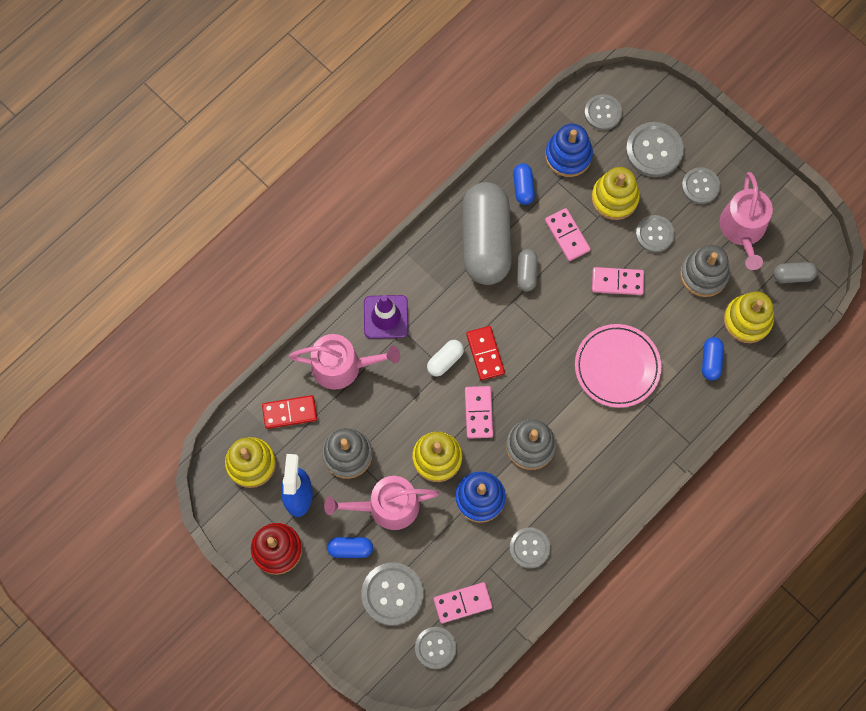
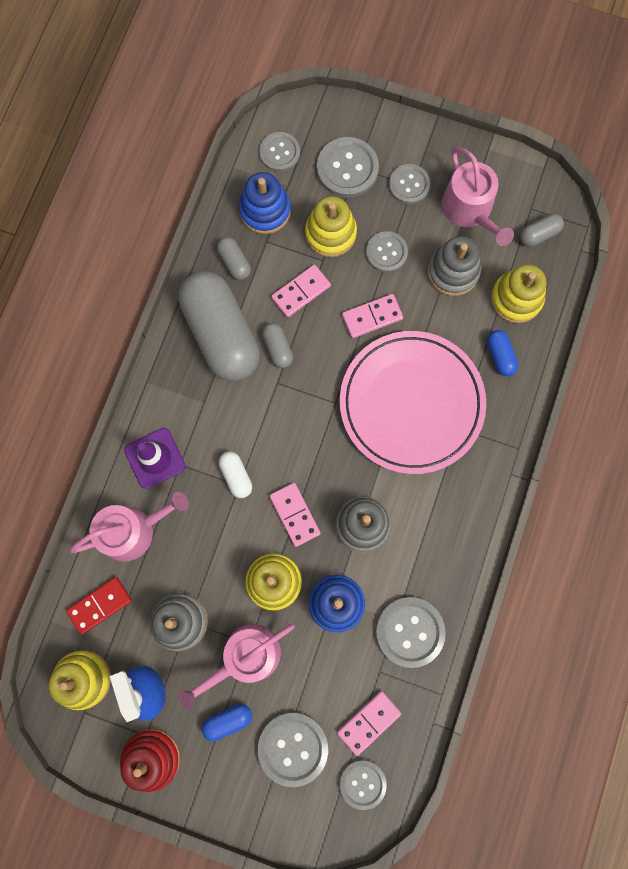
camera: 25 degrees left, 5 degrees up
white capsule [427,340,464,376] -> white capsule turned 45 degrees counterclockwise [219,451,252,498]
red domino [466,326,505,381] -> none
grey button [509,527,550,569] -> grey button [376,597,446,668], size x1.51
blue capsule [513,163,535,205] -> grey capsule [217,237,251,280]
pink domino [545,208,590,261] -> pink domino turned 75 degrees counterclockwise [271,265,331,318]
pink plate [575,324,661,408] -> pink plate [340,331,486,474], size x1.53

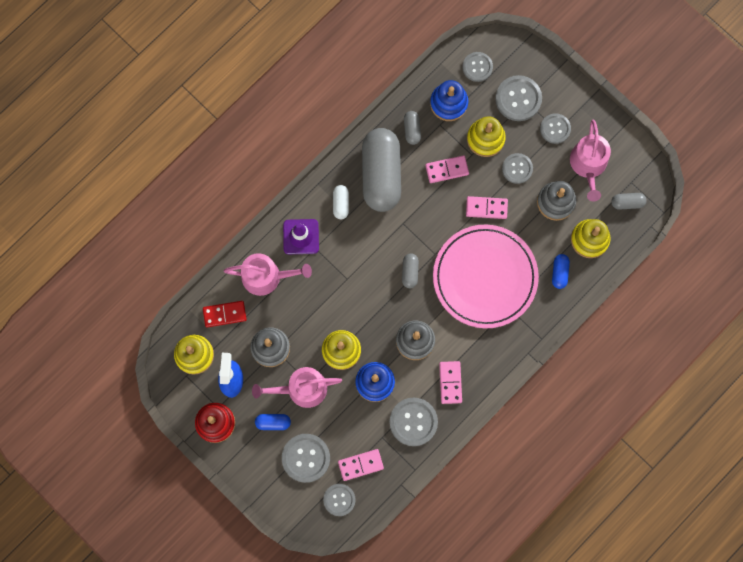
camera: 25 degrees right, 0 degrees up
white capsule [219,451,252,498] -> white capsule moved to [333,185,349,219]
grey capsule [262,323,293,368] -> grey capsule moved to [402,254,419,288]
pink domino [270,483,321,547] -> pink domino moved to [439,361,462,404]

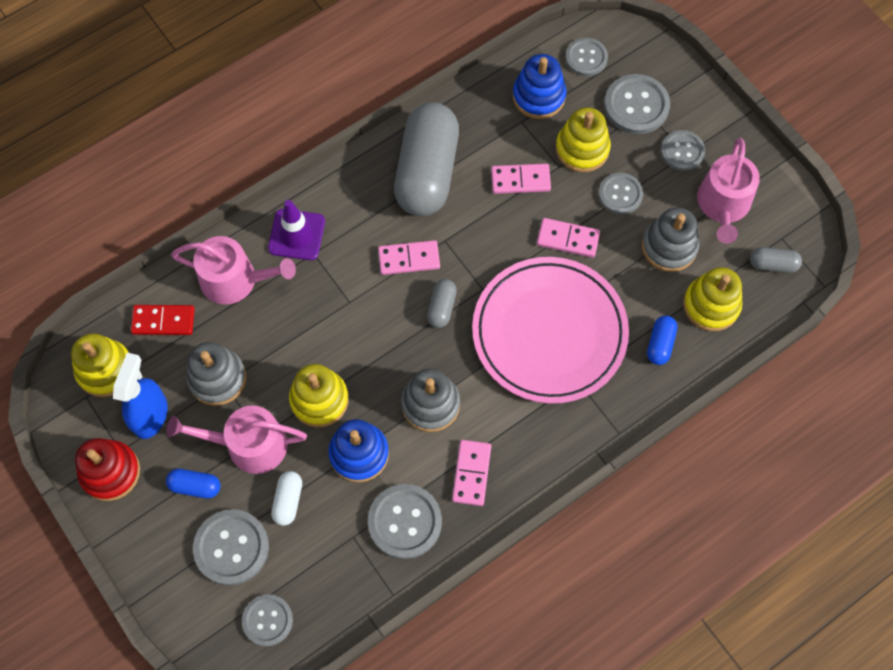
camera: 10 degrees right, 10 degrees down
white capsule [333,185,349,219] -> white capsule moved to [271,471,302,526]
pink domino [338,449,384,481] -> pink domino moved to [378,240,440,275]
grey capsule [404,111,421,145] -> none

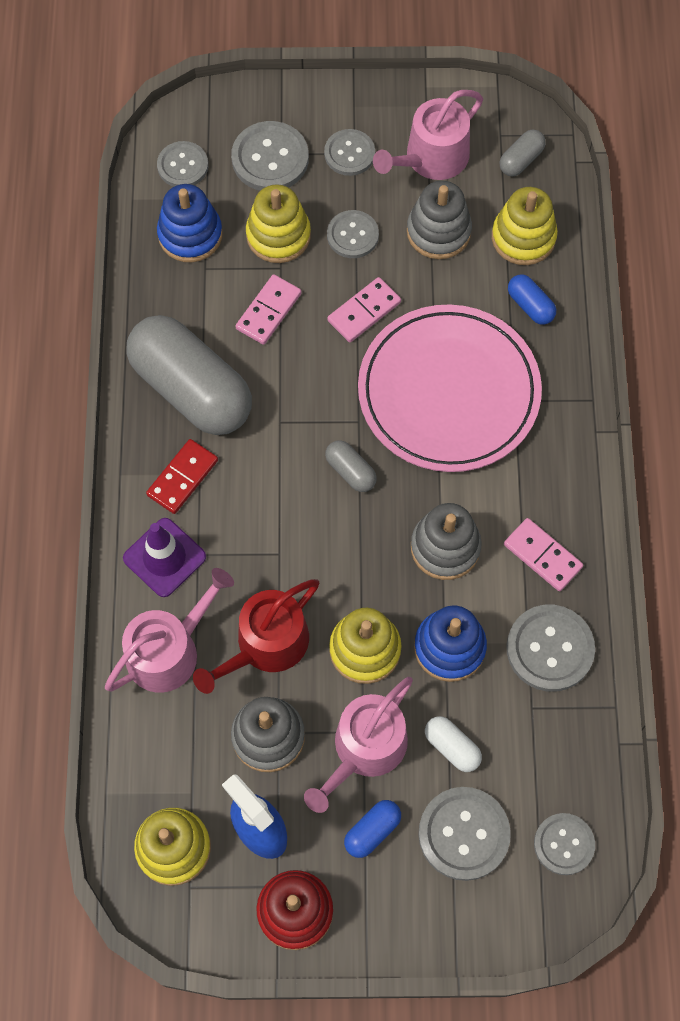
camera: 55 degrees left, 0 degrees up
red domino [131,305,195,335] -> red domino moved to [146,439,218,514]
pink domino [378,240,440,275] -> none
pink watering can [697,138,760,244] -> pink watering can turned 90 degrees clockwise [373,90,483,180]
none -> red watering can [193,579,319,694]

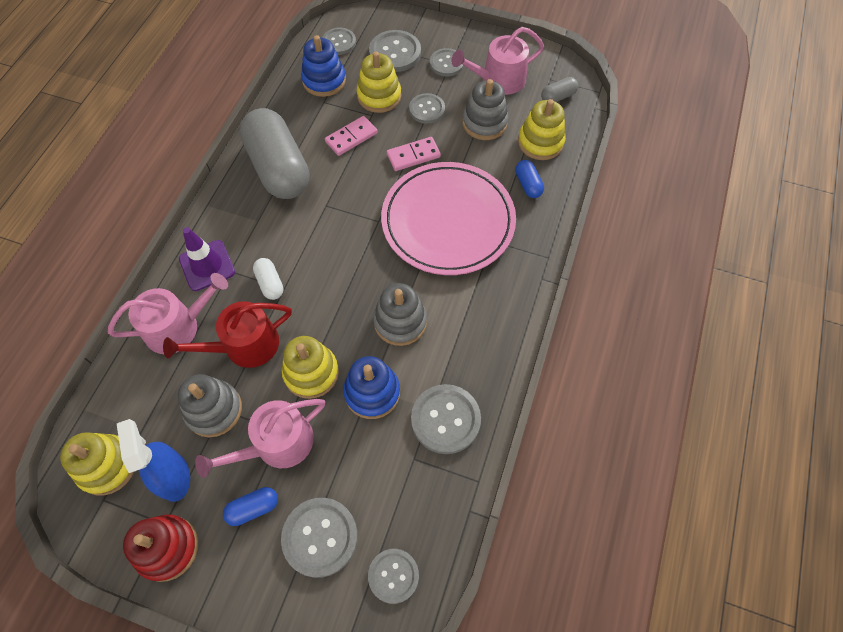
camera: 20 degrees right, 5 degrees down
red domino [146,439,218,514] -> none
grey capsule [325,440,377,492] -> none
white capsule [425,716,482,772] -> white capsule moved to [253,258,284,300]
pink domino [504,518,583,591] -> none

